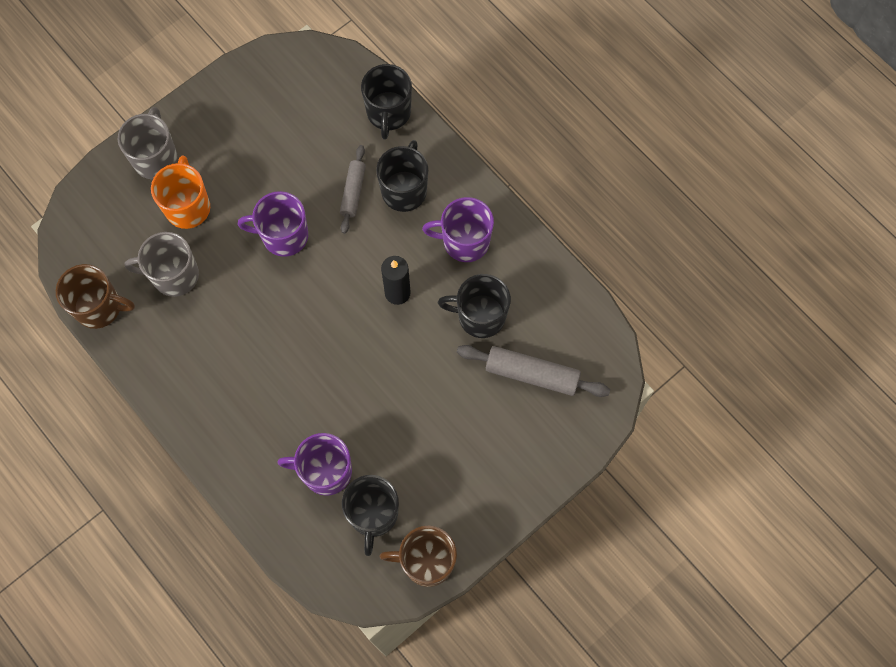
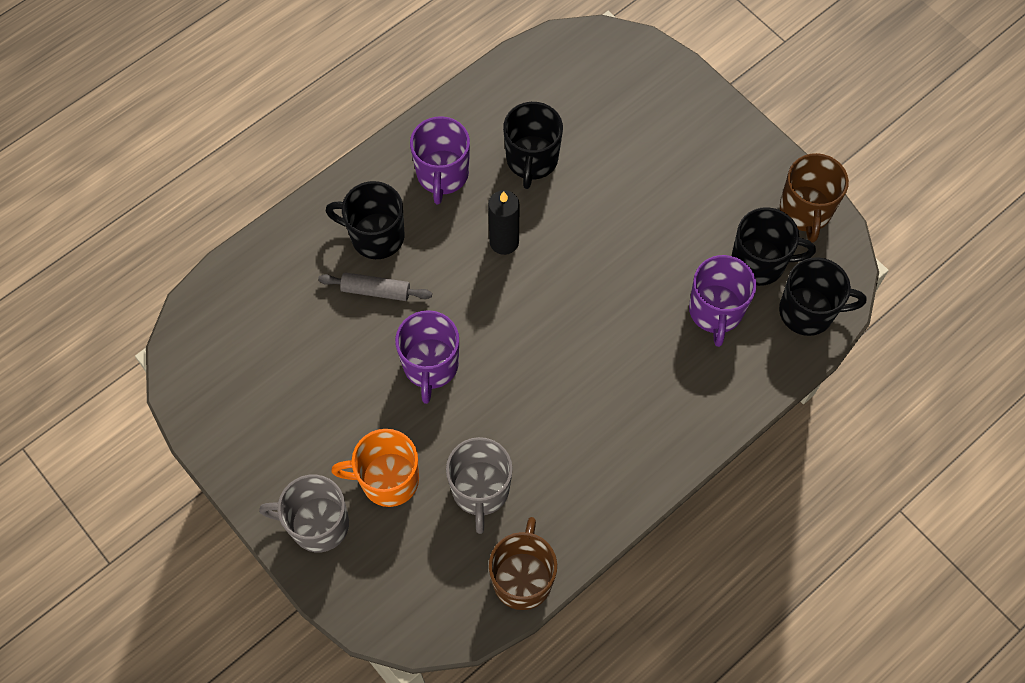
camera: 90 degrees left, 5 degrees down
black mug [361,64,412,140] -> black mug moved to [779,257,866,336]
grey rolling pin [457,345,610,397] -> none

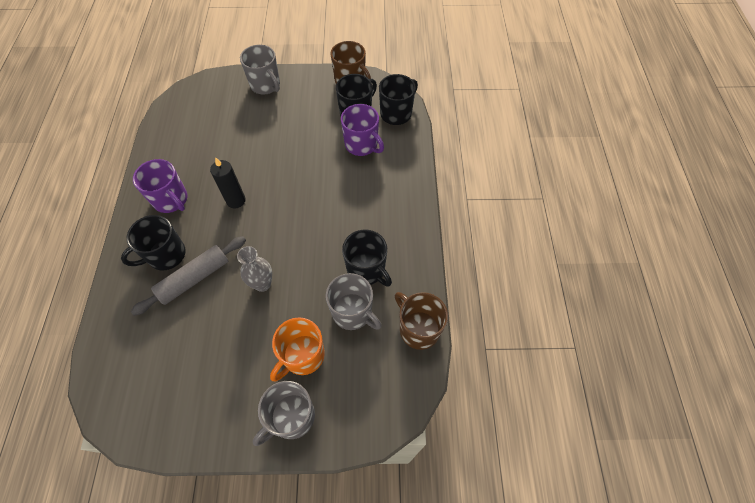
camera: 50 degrees left, 5 degrees down
grey rolling pin [318,272,432,301] -> grey rolling pin [131,236,246,316], size x1.55
purple mug [395,310,459,404] -> grey vase [237,246,272,292]
black mug [503,102,563,189] -> black mug moved to [342,229,392,287]
none -> grey mug [240,45,280,94]

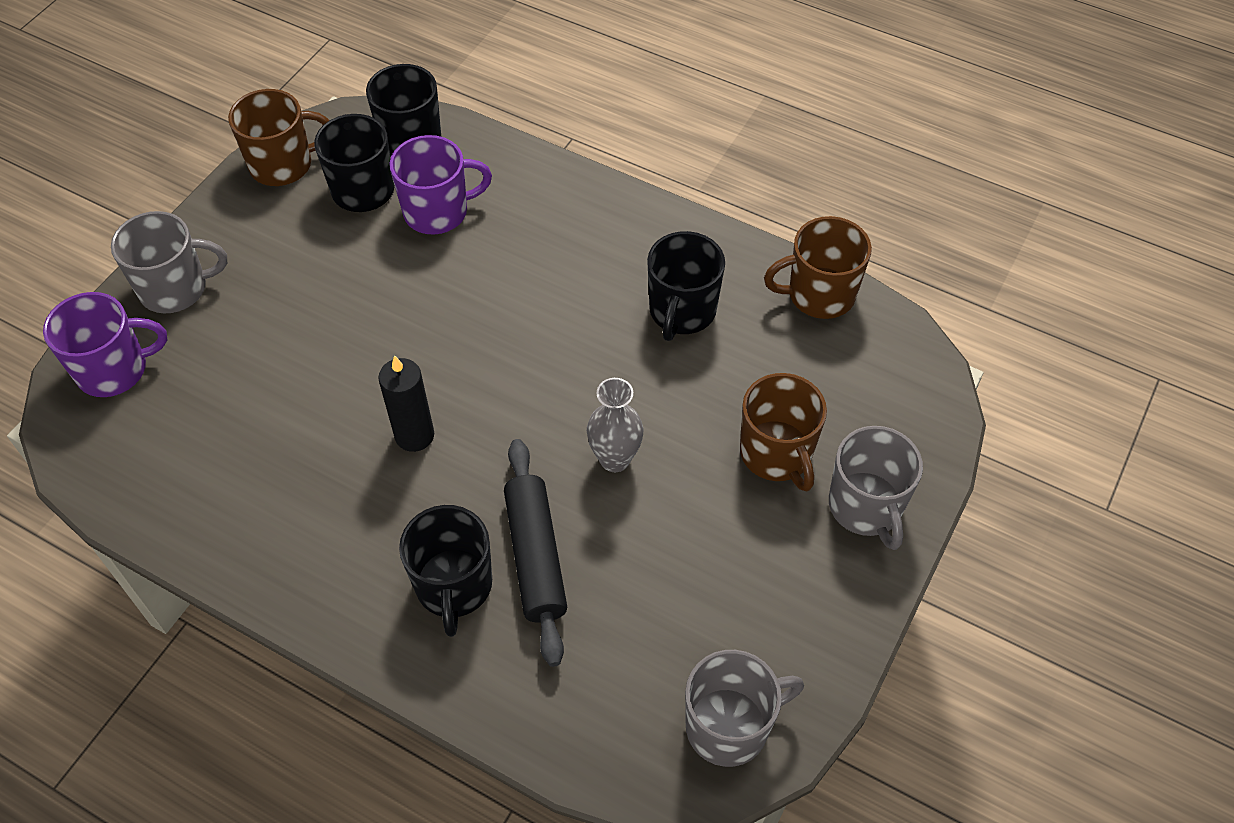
camera: 60 degrees left, 5 degrees down
grey rolling pin [131,236,246,316] -> black rolling pin [504,439,567,667]
purple mug [133,159,188,213] -> purple mug moved to [43,292,167,397]
orange mug [270,317,325,381] -> brown mug [740,373,827,491]
grey mug [326,273,382,330] -> grey mug moved to [685,650,804,767]
black mug [342,229,392,287] -> black mug turned 120 degrees clockwise [647,231,725,341]

